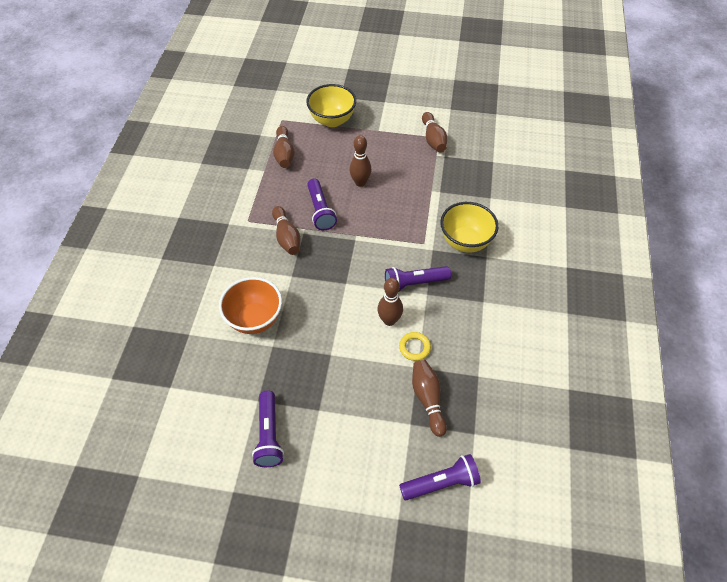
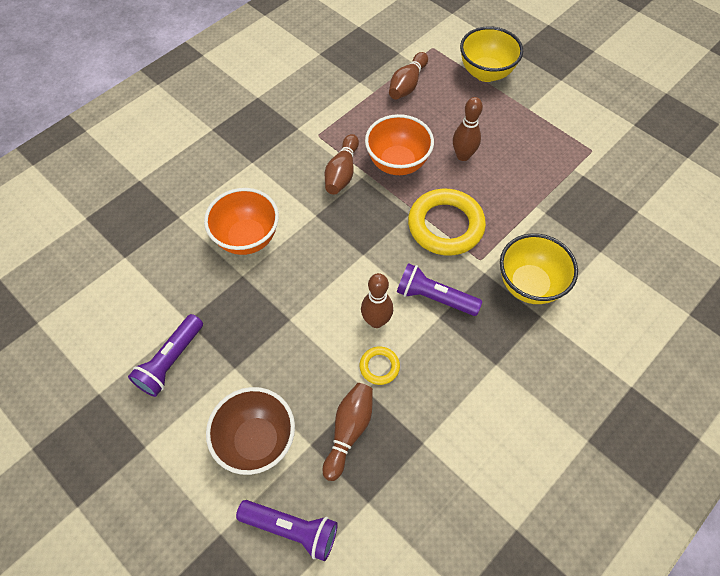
camera: 35 degrees right, 5 degrees up
purple flashlight [307,179,337,230] -> orange bowl [365,114,434,175]
brown bowling pin [422,112,447,152] -> none
none -> brown bowl [206,387,295,475]
none -> yellow ring [408,189,486,256]

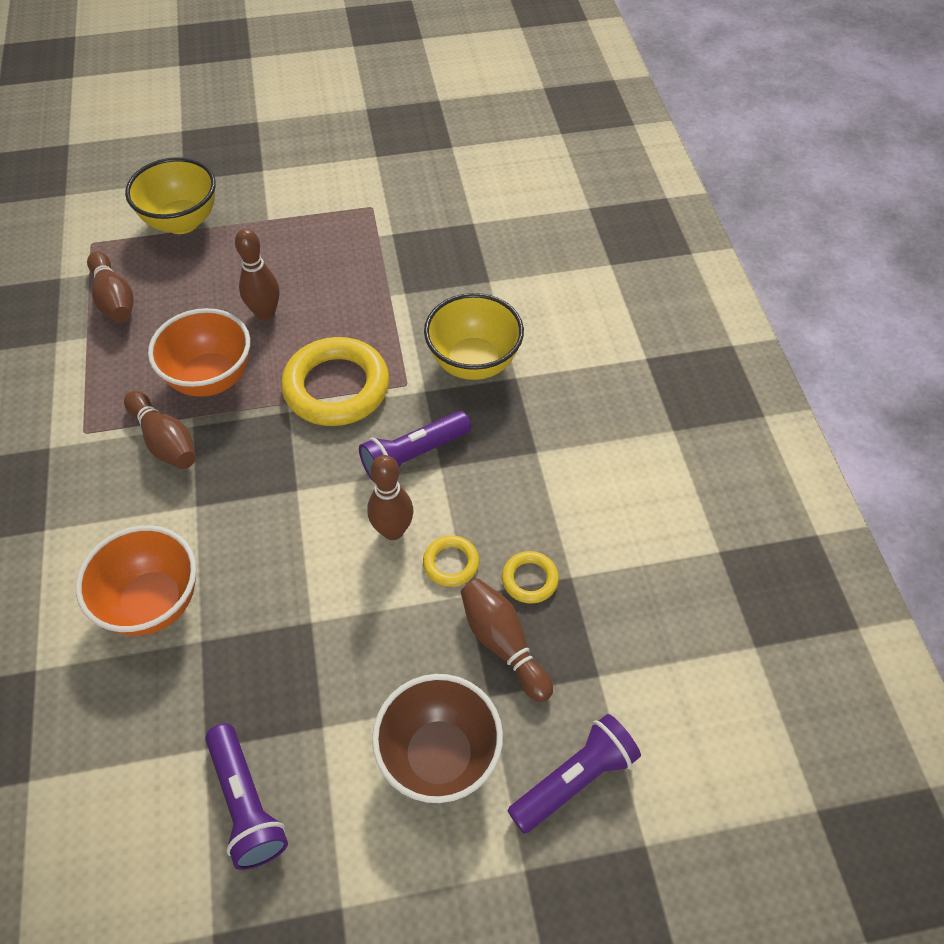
camera: 55 degrees left, 5 degrees down
none -> yellow ring [502,551,559,604]

